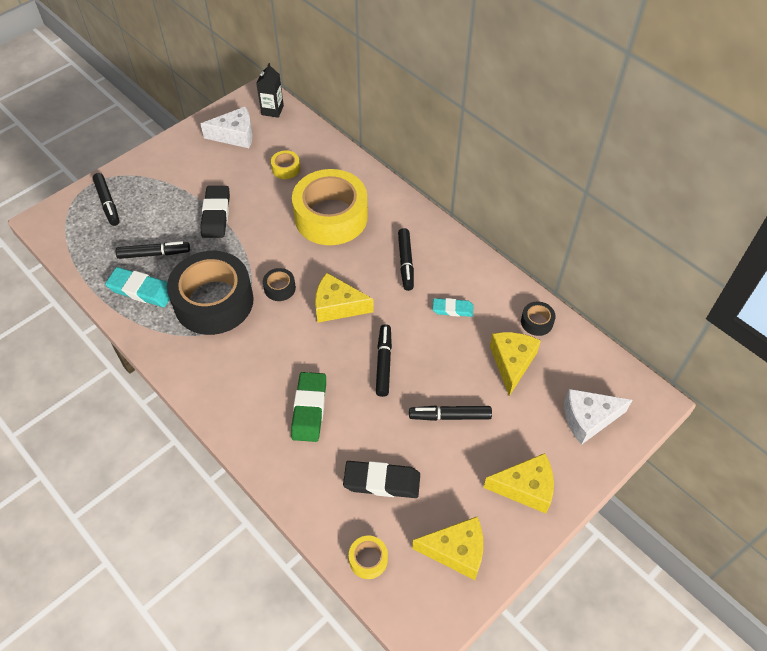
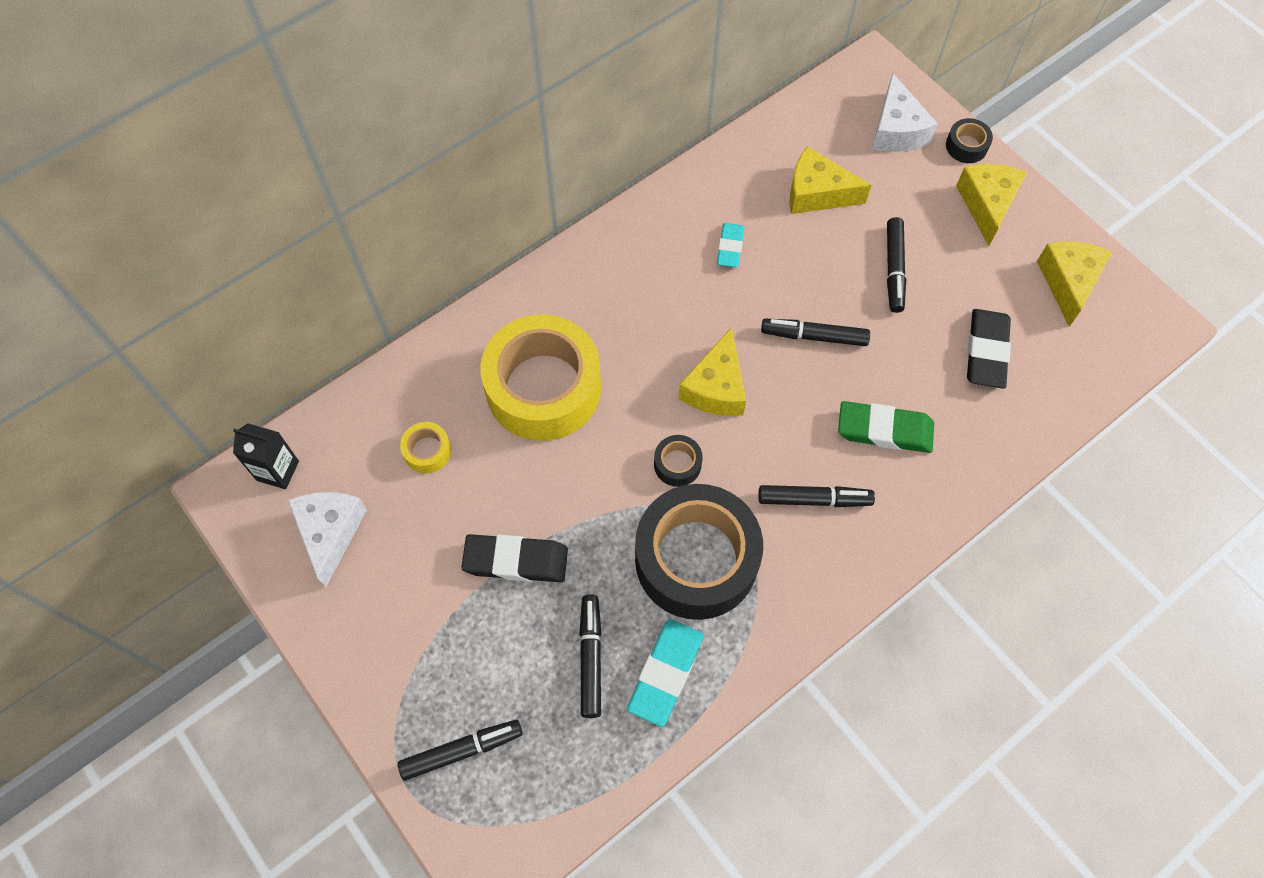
camera: 85 degrees left, 10 degrees up
yellow tape [349,536,388,579] -> none
black marker [398,228,414,291] -> black marker moved to [758,485,875,507]
black tape [521,301,556,336] -> black tape moved to [946,118,993,163]

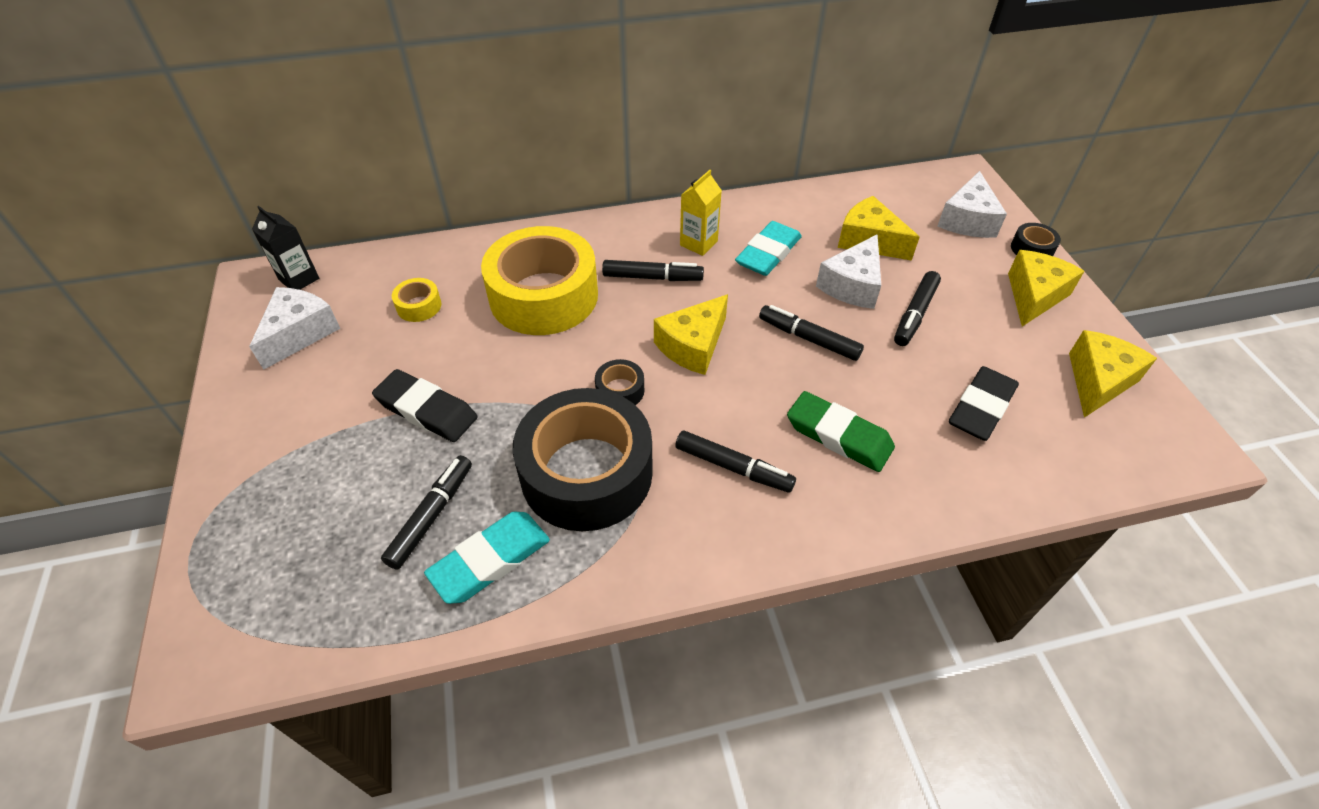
camera: 25 degrees right, 15 degrees down
black marker [398,720,523,781] -> black marker moved to [602,260,704,281]
turquoise eraser [717,223,744,267] -> turquoise eraser [735,221,802,276], size x1.60
none -> yellow carton [680,170,722,256]
none -> white cheese [816,234,881,309]

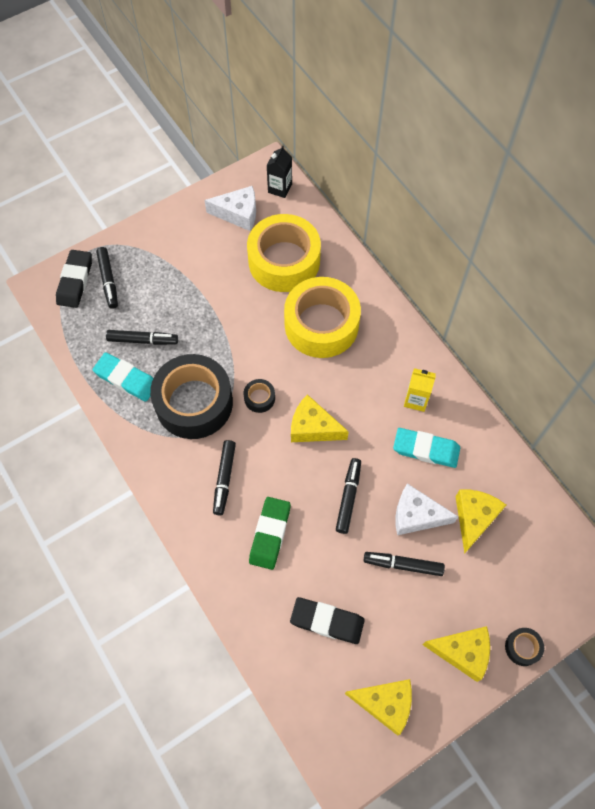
camera: 70 degrees right, 15 degrees up
black eraser [372,369,477,442] -> black eraser moved to [56,250,92,308]
yellow tape [392,278,441,322] -> yellow tape [247,214,321,292], size x2.49
black marker [602,260,704,281] -> black marker moved to [96,247,118,309]
white cheese [938,171,1007,238] -> none

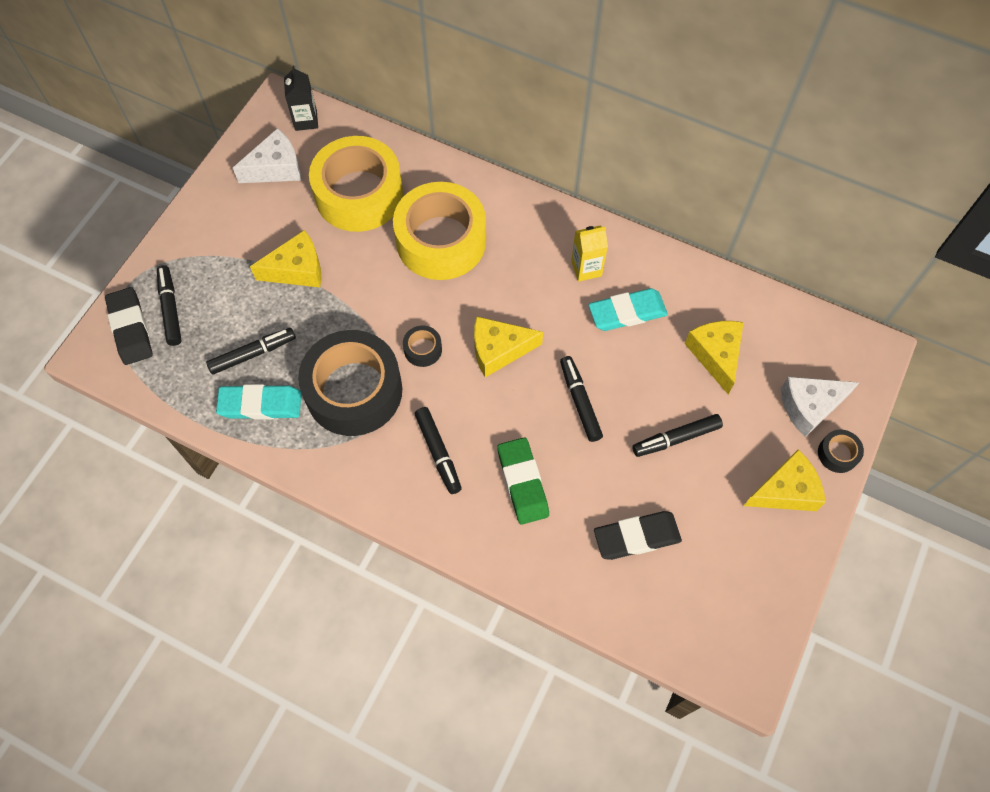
camera: 30 degrees left, 0 degrees up
black marker [96,247,118,309] -> black marker turned 150 degrees counterclockwise [157,265,182,346]
yellow cheese [345,679,412,736] -> yellow cheese moved to [250,230,321,287]
white cheese [395,483,458,535] -> white cheese moved to [781,377,860,437]

